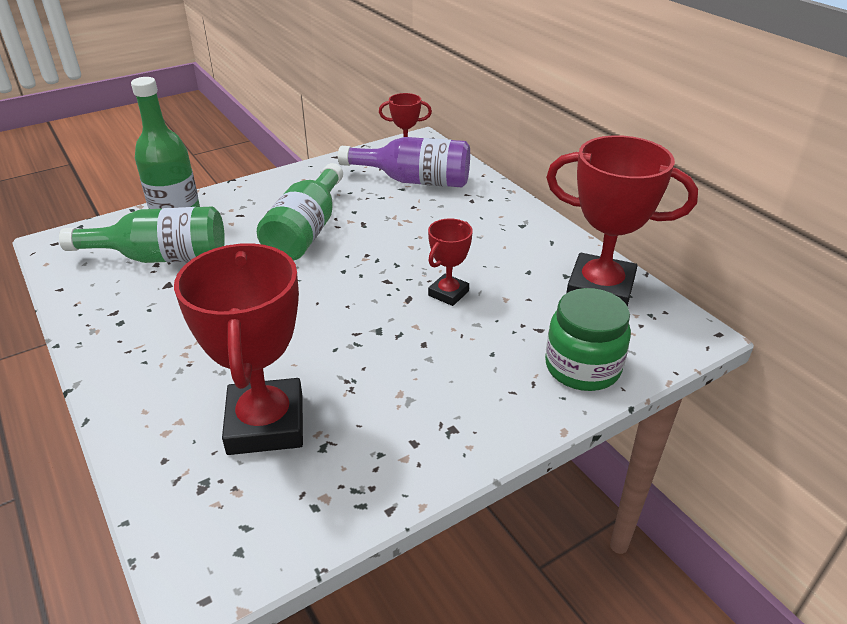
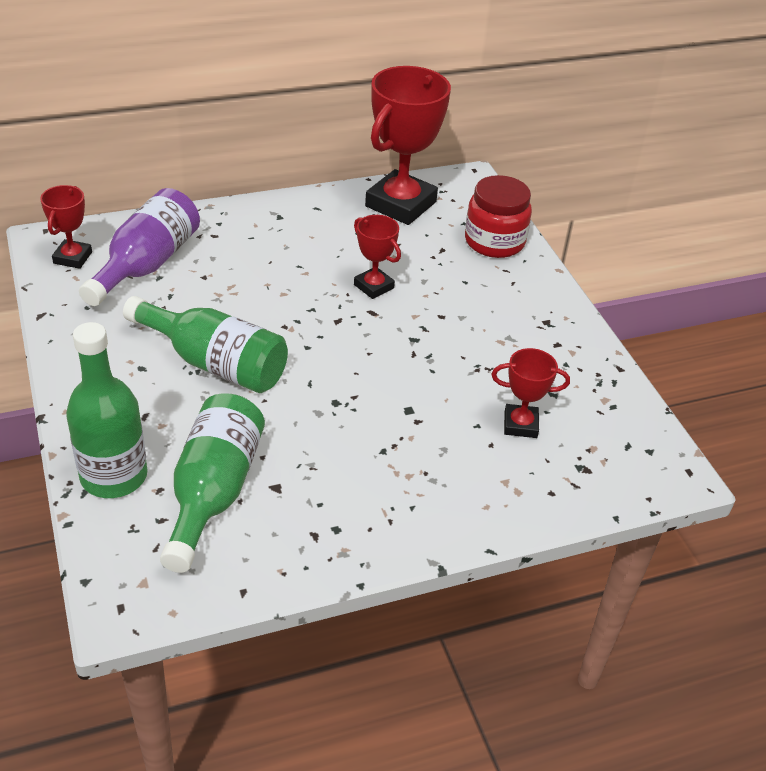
camera: 80 degrees left, 5 degrees up
red trophy [174,243,303,455] -> red trophy [491,348,570,438], size x0.51
green jar [545,288,631,391] -> red jar [465,175,532,258]

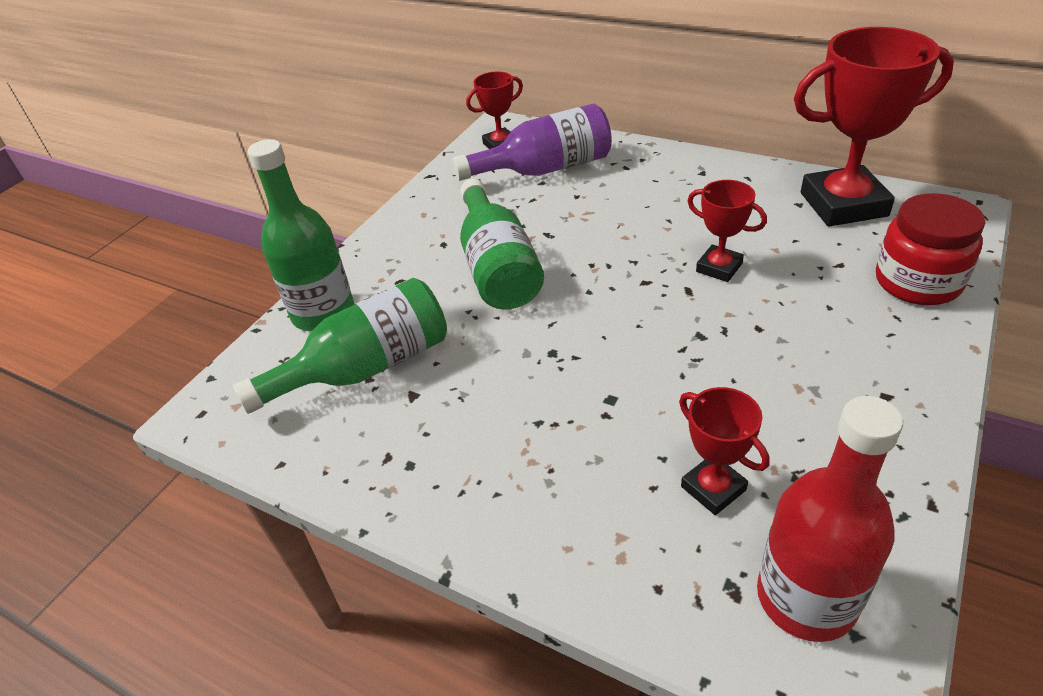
camera: 55 degrees right, 0 degrees up
red trophy [354,215,401,299] -> red trophy turned 60 degrees counterclockwise [687,180,767,282]
none -> red bottle [757,396,903,642]

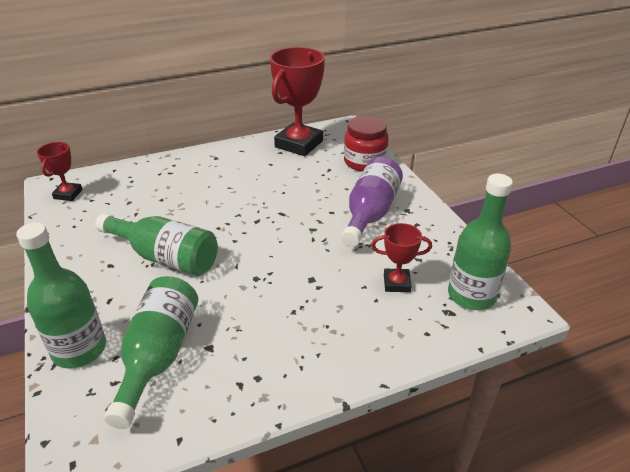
camera: 55 degrees left, 5 degrees down
purple bottle [452,104,612,181] -> purple bottle moved to [341,157,403,247]
red trophy [687,180,767,282] -> none
red bottle [757,396,903,642] -> green bottle [448,174,513,310]

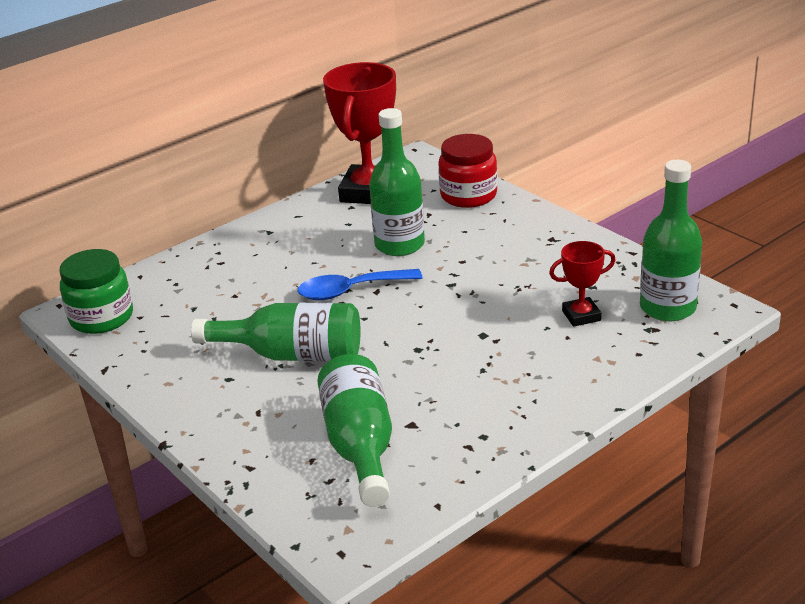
camera: 15 degrees left, 5 degrees down
green bottle [16,222,106,369] -> green bottle moved to [369,108,425,256]
red trophy [37,142,83,201] -> green jar [59,249,133,334]
purple bottle [341,157,403,247] -> none
none -> blue spoon [298,269,422,300]

